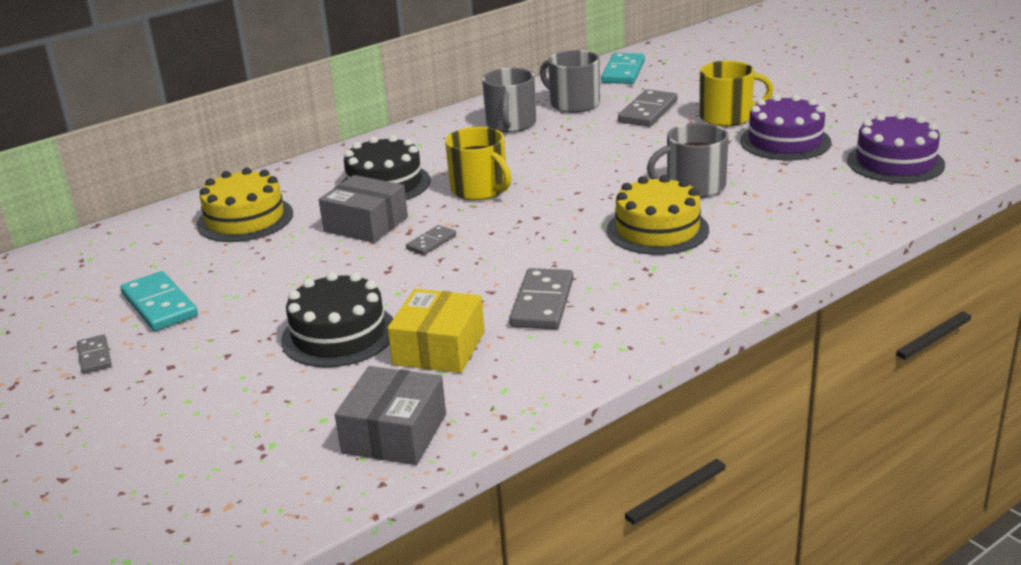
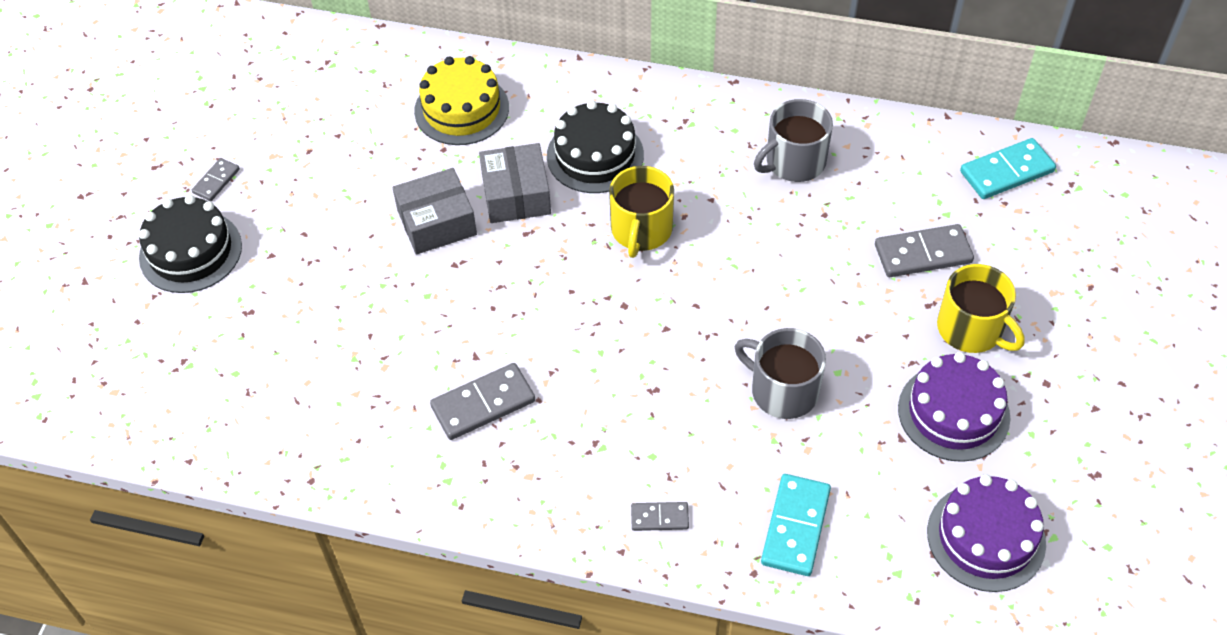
camera: 50 degrees right, 25 degrees up
turquoise domino [121,271,198,331] -> turquoise domino moved to [761,474,831,576]
black cake [281,272,393,367] -> black cake moved to [139,195,242,293]
grey box [335,366,446,465] -> grey box moved to [392,168,477,255]
yellow box [387,289,485,373] -> none
grey domino [406,225,456,255] -> grey domino moved to [631,502,689,531]
grey mug [540,50,600,113] -> none
yellow cake [607,175,709,255] -> none

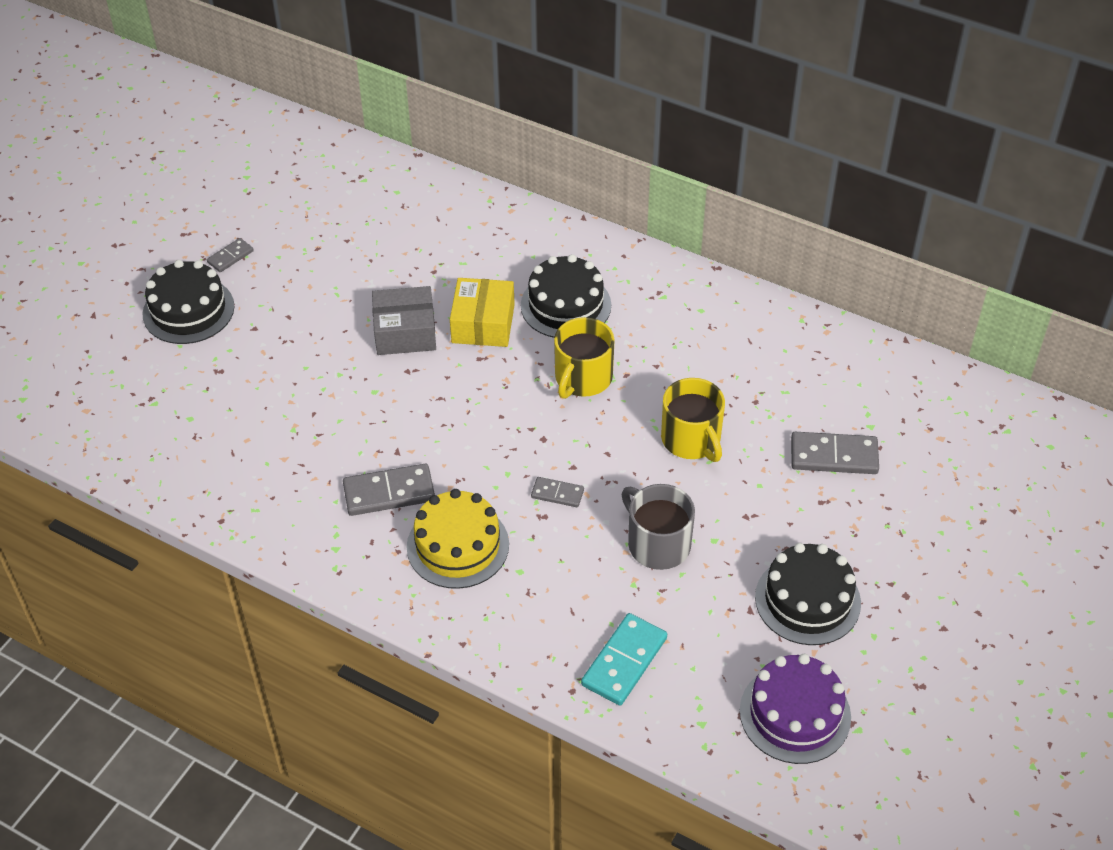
camera: 15 degrees right, 5 degrees down
yellow cake [414,56,509,145] -> yellow cake moved to [407,489,509,589]
grey box [479,143,551,223] -> yellow box [450,278,515,347]
grey domino [631,502,689,531] -> grey domino moved to [531,477,584,507]
grey mug [754,99,833,182] -> none
purple cake [898,352,1011,462] -> black cake [755,543,861,645]
yellow mug [937,264,1025,353] -> yellow mug moved to [661,378,725,462]
turquoise domino [960,138,1056,199] -> none

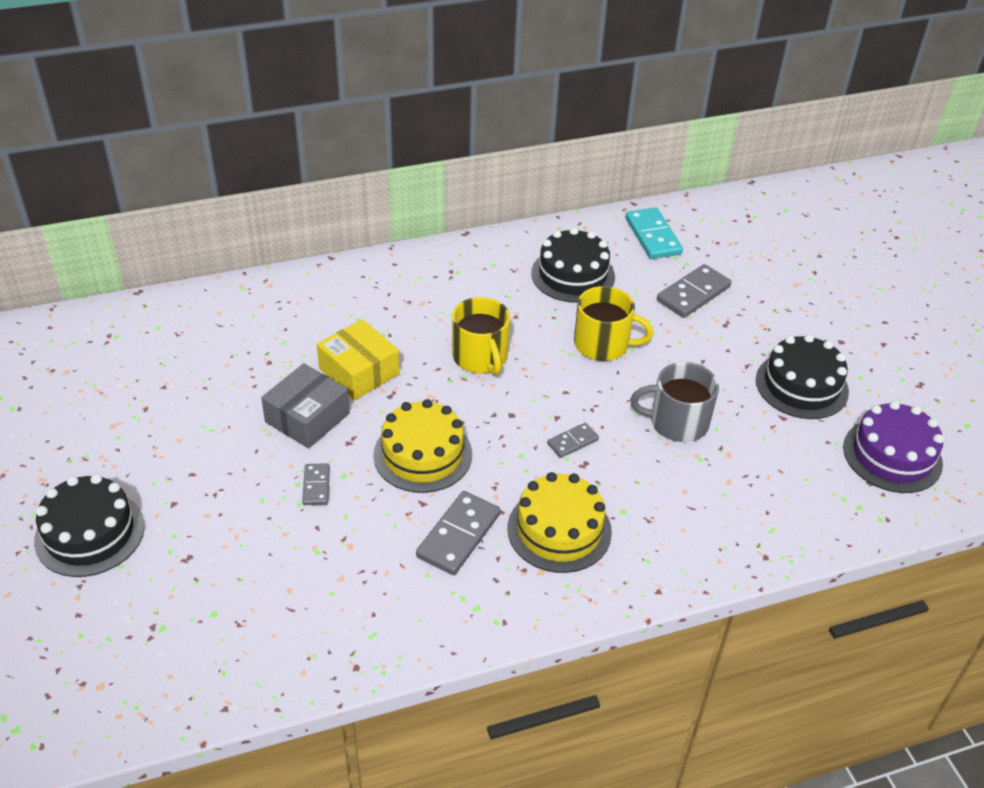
camera: 50 degrees left, 5 degrees down
grey domino [207,238,254,272] -> grey domino moved to [302,463,330,505]
black cake [521,254,611,338] -> black cake moved to [531,228,615,303]
turquoise domino [581,613,667,705] -> turquoise domino moved to [625,207,683,259]
none -> yellow cake [373,399,472,493]

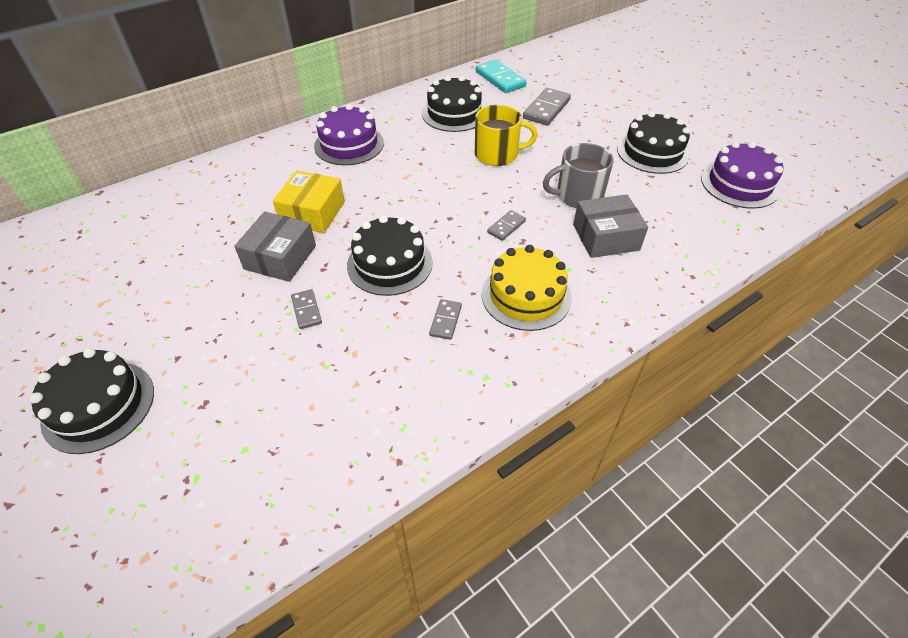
camera: 15 degrees left, 5 degrees up
yellow box [317,319,400,400] -> yellow box turned 75 degrees clockwise [273,170,345,233]
yellow cake [373,399,472,493] -> black cake [347,215,433,296]
grey domino [416,491,500,575] -> grey domino [429,299,462,340], size x0.56
yellow mug [452,297,510,375] -> none
none -> purple cake [314,104,384,165]
none -> grey box [573,194,648,258]

